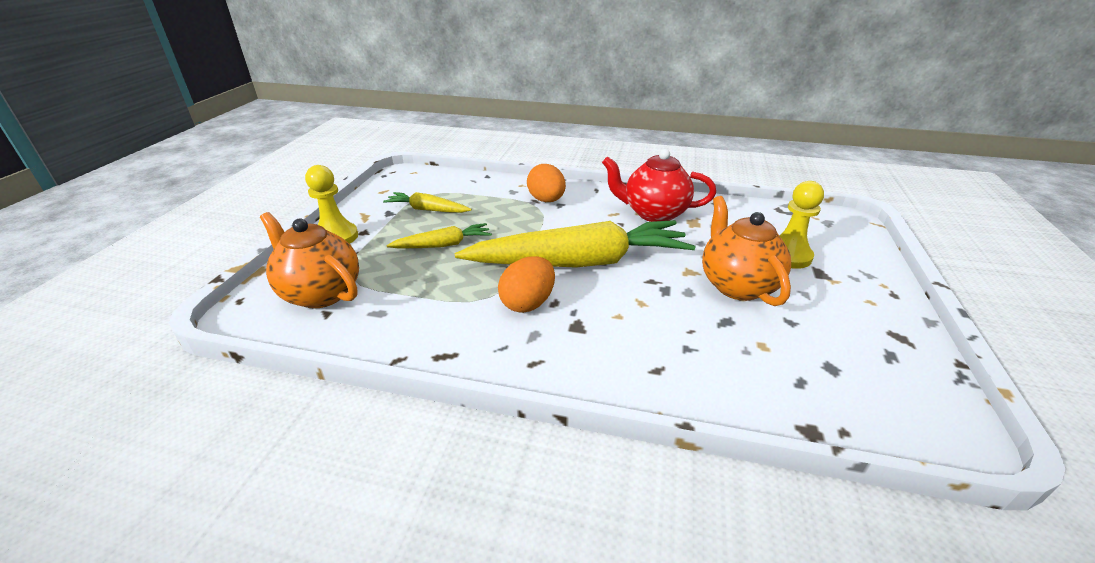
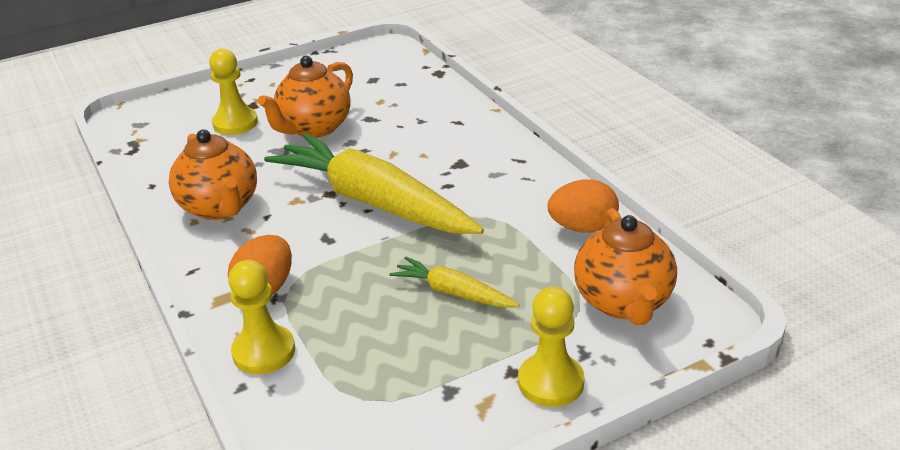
camera: 130 degrees left, 0 degrees up
yellow carrot [383,192,472,213] -> none
orange egg [498,256,555,313] -> orange egg moved to [548,179,619,233]
red teapot [602,149,716,222] -> orange teapot [169,129,257,220]
none -> yellow pawn [228,260,295,374]

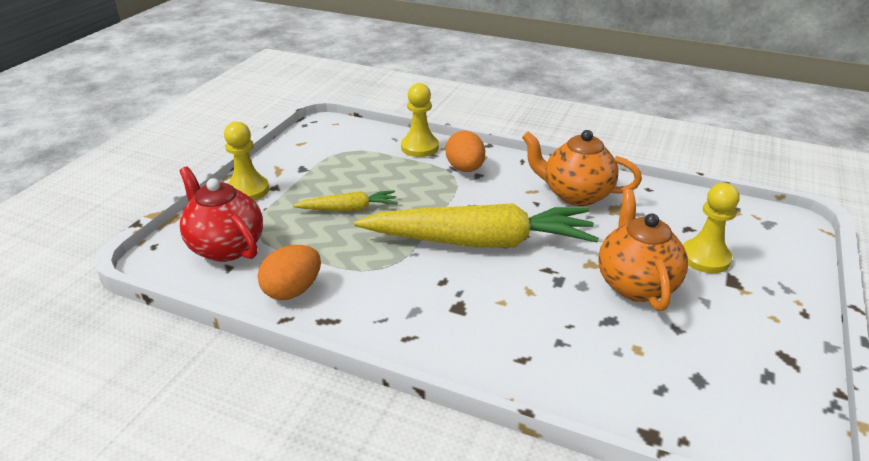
camera: 140 degrees right, 0 degrees up
orange teapot [574,208,677,325] -> red teapot [179,166,263,262]

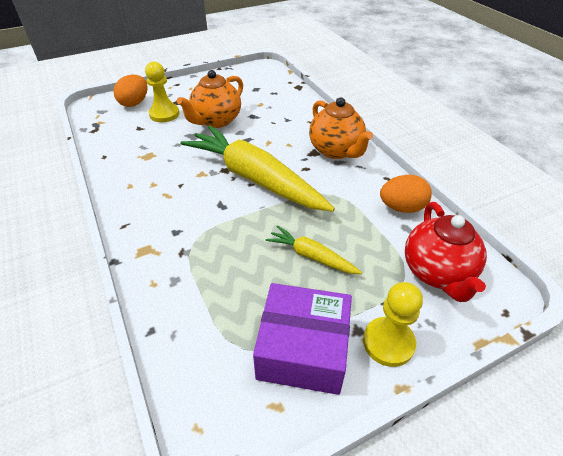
camera: 140 degrees left, 10 degrees up
yellow pawn [401,83,439,157] -> none
orange egg [446,131,485,172] -> orange egg moved to [113,75,148,107]
orange teapot [522,130,642,206] -> orange teapot moved to [309,98,373,159]
none -> purple box [253,283,352,395]

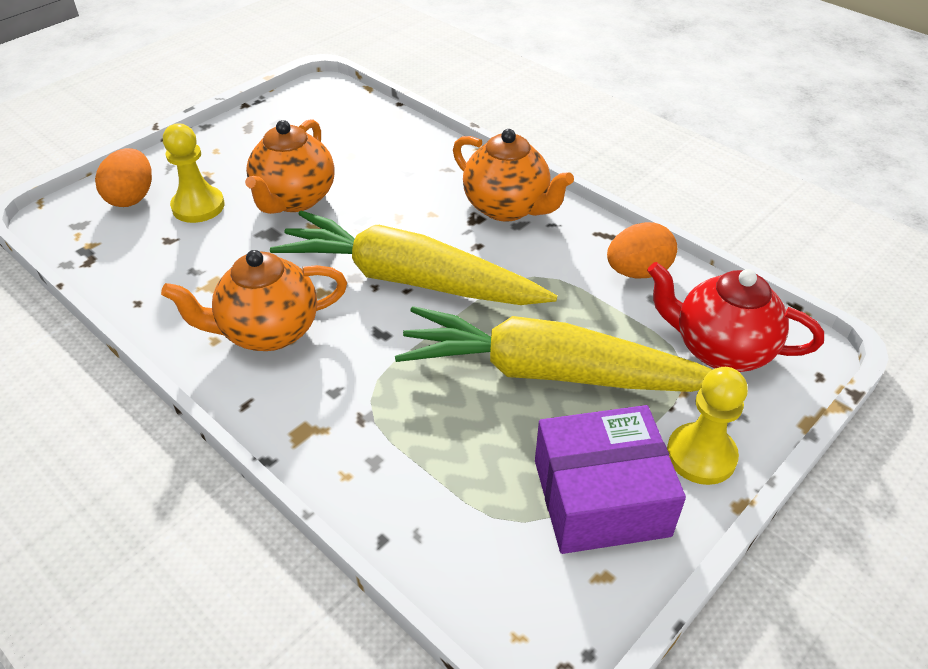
camera: 20 degrees left, 0 degrees up
yellow carrot [266,225,362,274] -> yellow carrot [395,306,713,392], size x2.15
red teapot [405,202,487,302] -> red teapot turned 135 degrees clockwise [647,262,824,372]
none -> orange teapot [161,250,347,351]

